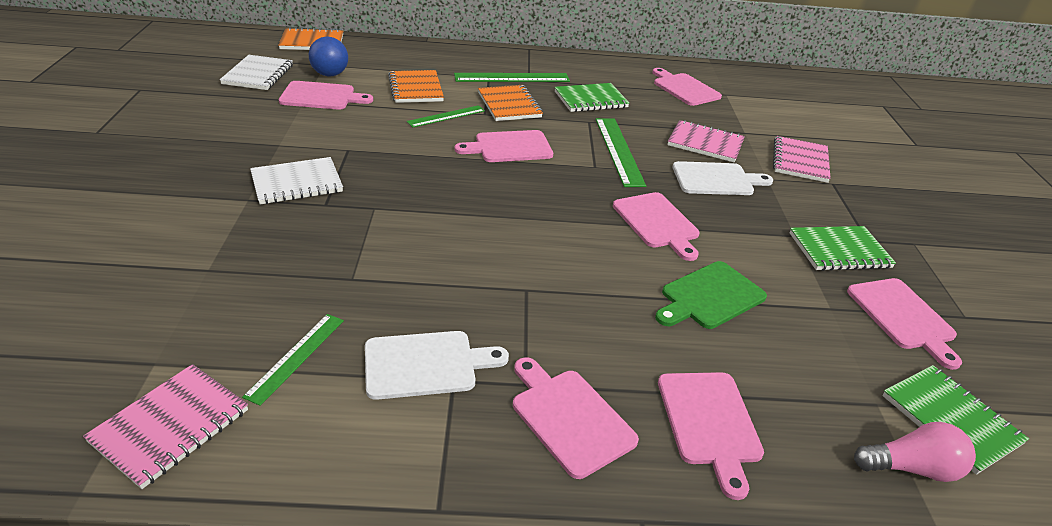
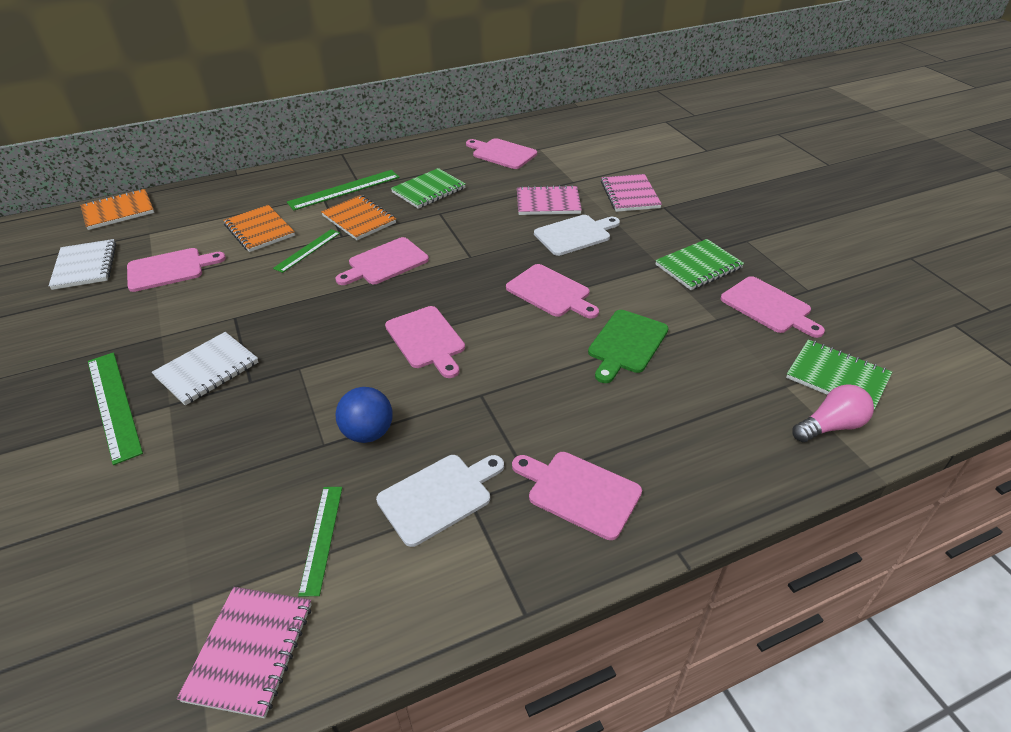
camera: 20 degrees left, 5 degrees up
blue ball [309,37,348,76] -> blue ball moved to [336,387,393,443]
green ruler [596,118,646,187] -> green ruler moved to [88,352,143,465]
pink cutting board [658,372,764,500] -> pink cutting board moved to [385,306,465,378]

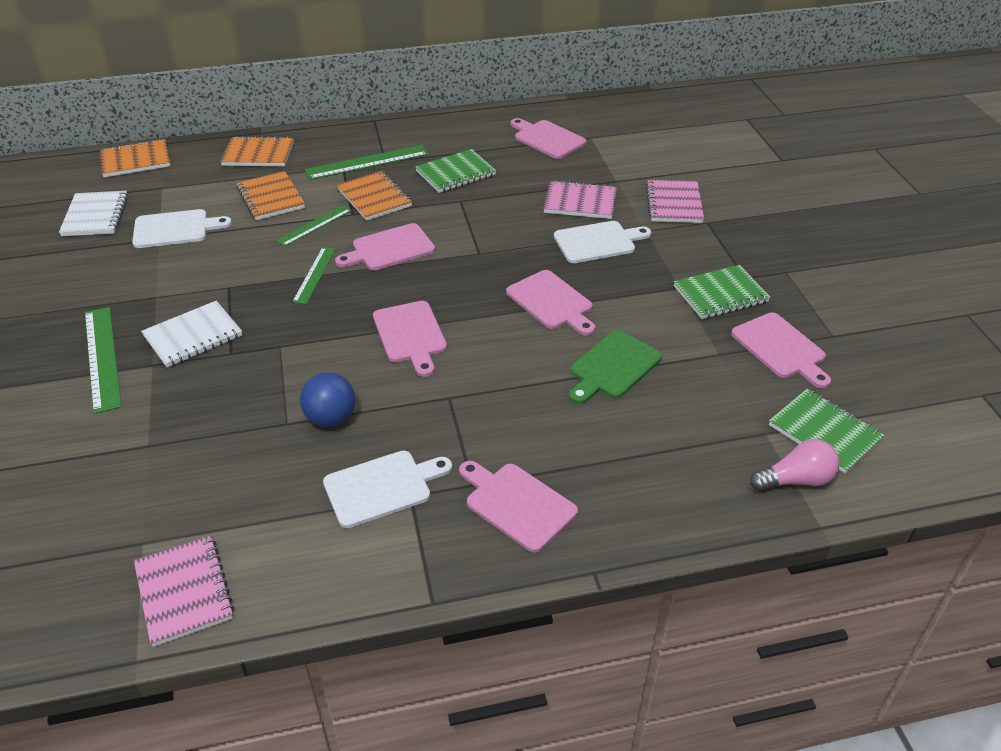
camera: 10 degrees right, 0 degrees up
pink cutting board [127,248,226,292] -> white cutting board [132,209,232,248]
pink notebook [177,587,312,718] -> pink notebook turned 45 degrees counterclockwise [134,535,234,647]
green ruler [298,487,342,596] -> green ruler moved to [292,247,336,304]
none -> orange notebook [220,136,294,166]

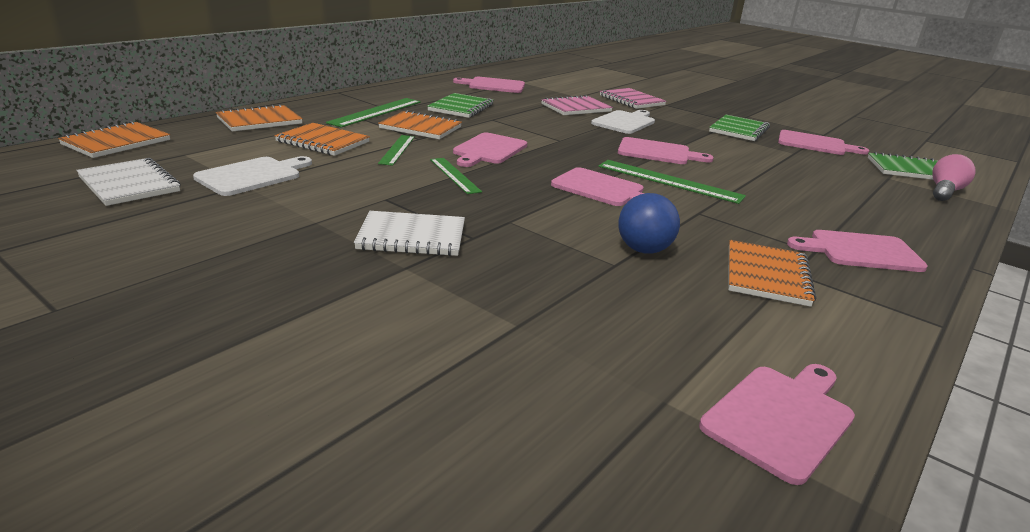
camera: 40 degrees left, 15 degrees down
green ruler [85,307,122,414] -> green ruler moved to [598,160,746,204]
pink notebook [134,535,234,647] -> pink cutting board [699,364,855,485]
white notebook [141,300,242,367] -> white notebook turned 75 degrees clockwise [354,211,465,256]
white cutting board [323,451,452,528] -> orange notebook [728,240,816,307]
green cutting board [569,330,662,404] -> none

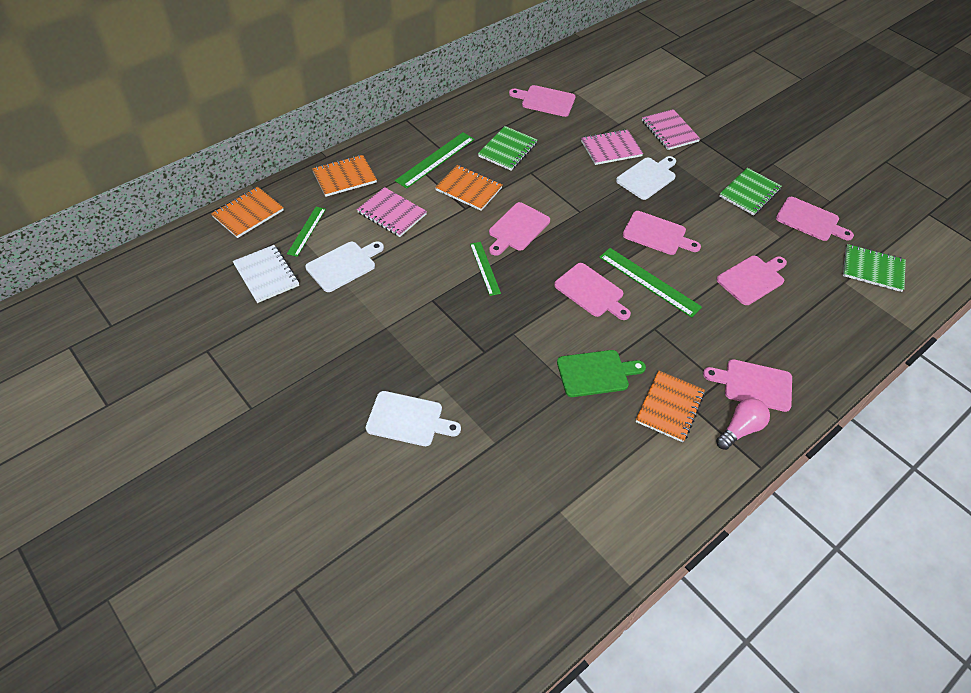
camera: 10 degrees right, 25 degrees up
orange notebook [274,123,370,156] -> pink notebook [357,187,427,237]
white notebook [354,211,465,256] -> none
green ruler [378,135,415,166] -> green ruler moved to [287,207,326,257]
blue ball [618,193,680,254] -> green cutting board [557,350,646,397]
pink cutting board [699,364,855,485] -> pink cutting board moved to [716,256,787,305]
pink light bulb [932,154,976,201] -> pink light bulb moved to [716,398,770,450]
none -> white cutting board [366,391,461,446]

